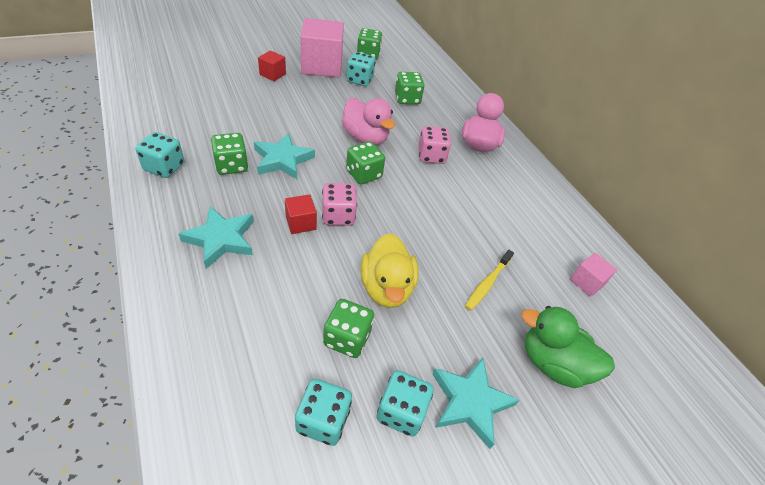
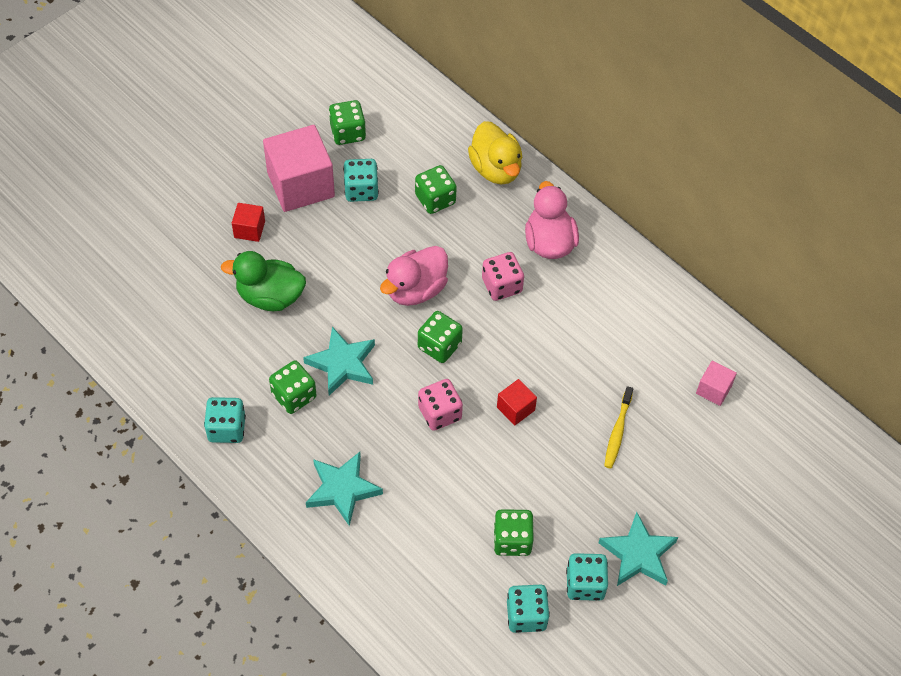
camera: 15 degrees left, 10 degrees up
red cube [285,194,317,234] -> red cube moved to [497,379,537,425]
pink duck [342,98,395,145] -> pink duck turned 105 degrees clockwise [380,246,448,306]
yellow duck [361,233,419,308] -> yellow duck moved to [468,121,522,185]
green duck [521,306,615,388] -> green duck moved to [221,251,306,311]

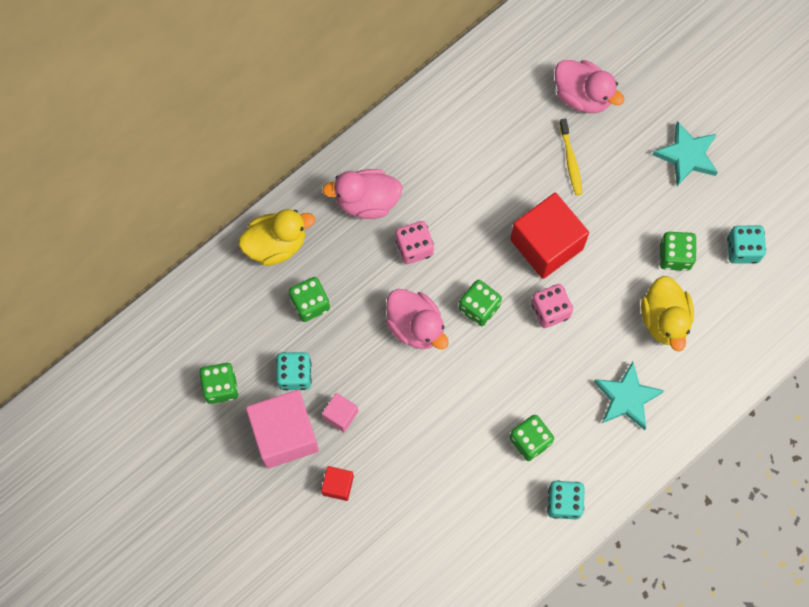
camera: 85 degrees left, 15 degrees up
green duck [221,251,306,311] -> none
turquoise star [303,327,375,396] -> none
red cube [497,379,537,425] -> red cube [510,193,589,279], size x2.12
turquoise dice [566,553,608,601] -> none
yellow toothbrush [604,386,633,468] -> yellow toothbrush turned 60 degrees clockwise [559,118,582,195]
pink cube [696,361,737,406] -> pink cube moved to [322,393,358,432]
none -> pink duck [555,60,624,113]
none -> yellow duck [641,276,694,352]

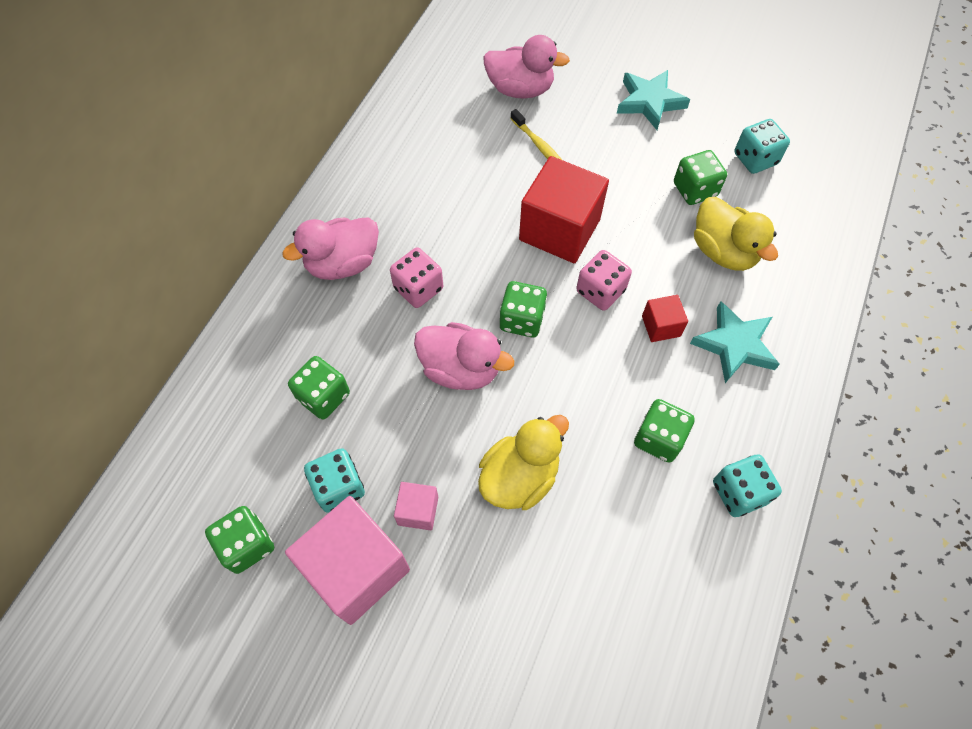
camera: 25 degrees left, 10 degrees down
yellow duck [239,209,315,266] -> yellow duck moved to [478,415,569,510]
red cube [321,466,354,501] -> red cube moved to [642,295,688,342]

